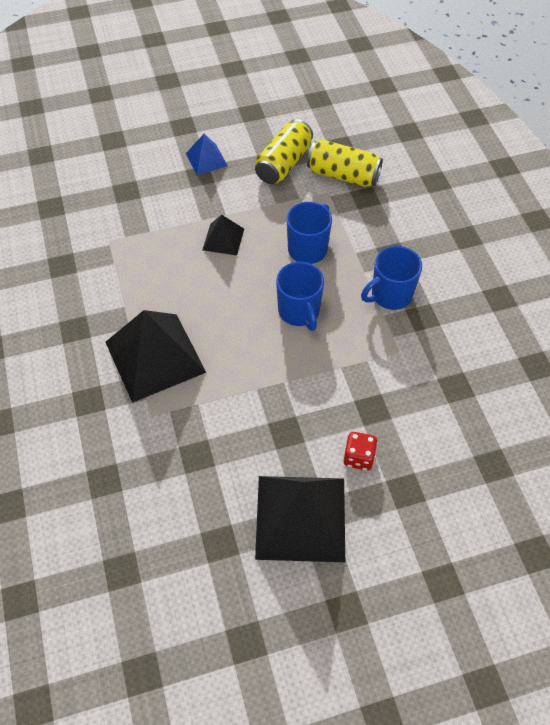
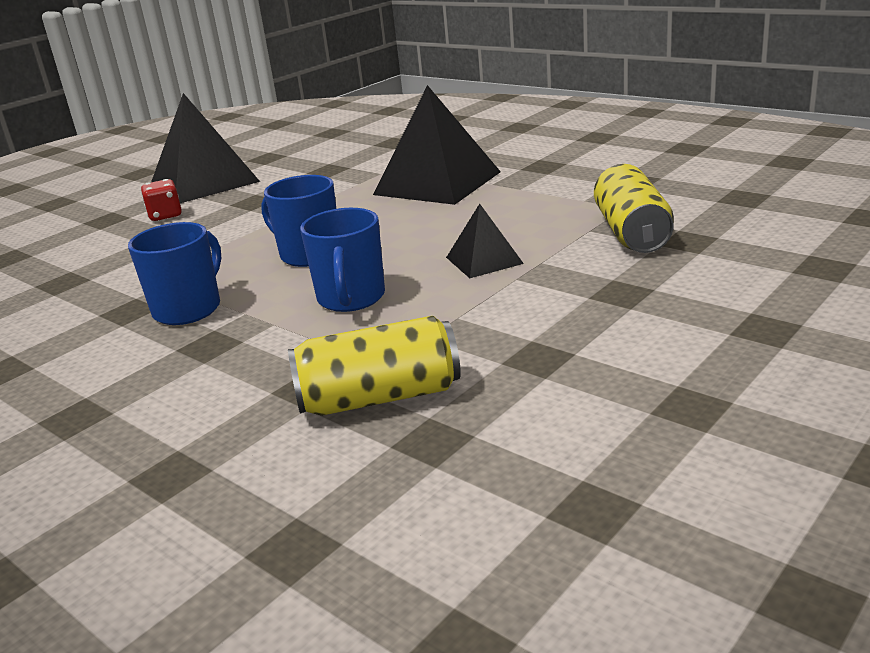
camera: 150 degrees right, 30 degrees down
blue pyramid [186,134,228,175] -> none
yellow can [255,119,313,184] -> yellow can moved to [594,164,674,253]

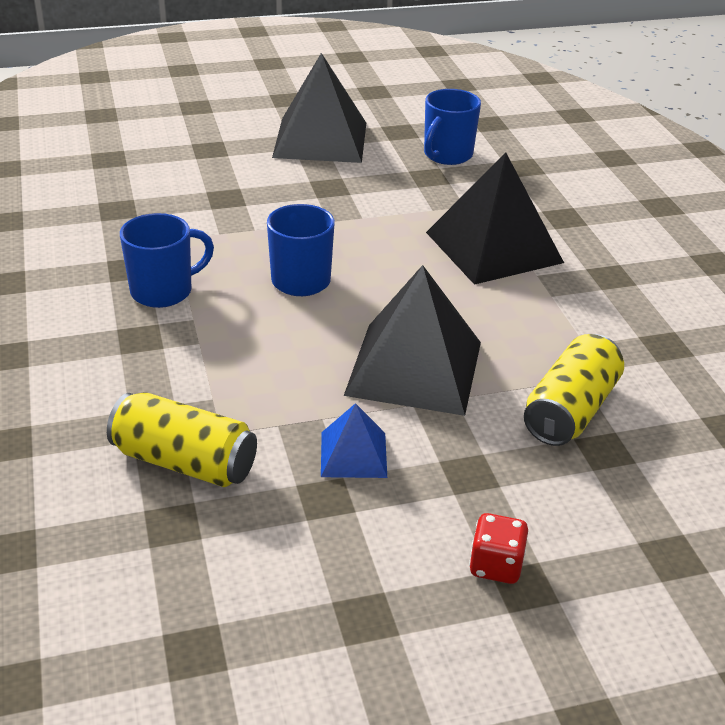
camera: 30 degrees right, 10 degrees up
red dice [141,179,182,221] -> red dice moved to [469,513,528,584]
blue mug [300,208,385,312] -> blue mug moved to [424,89,481,165]
black pyramid [446,204,524,278] -> black pyramid [344,265,481,416], size x2.01
none -> blue pyramid [321,403,387,478]

